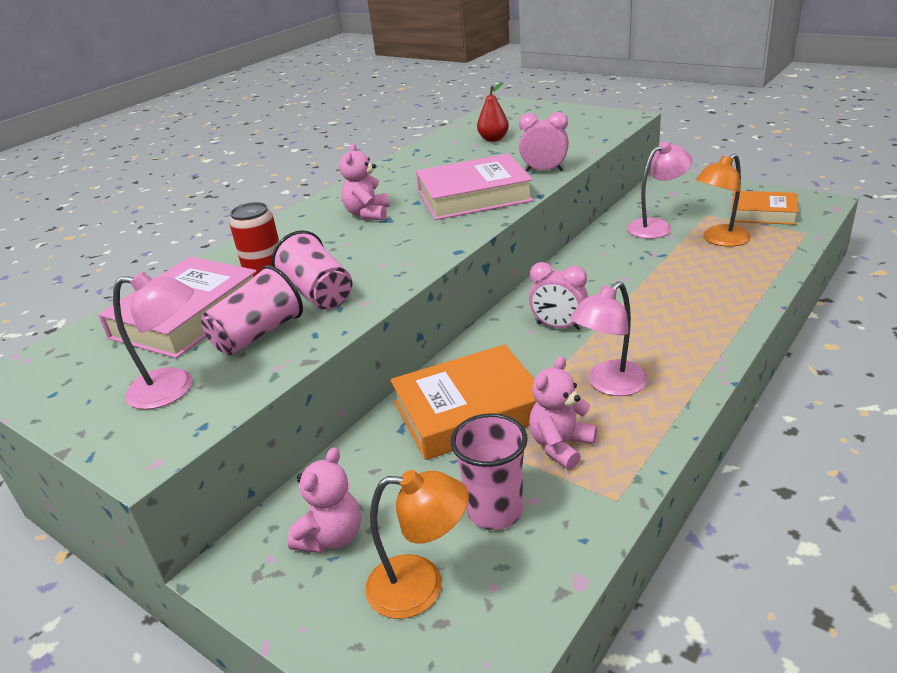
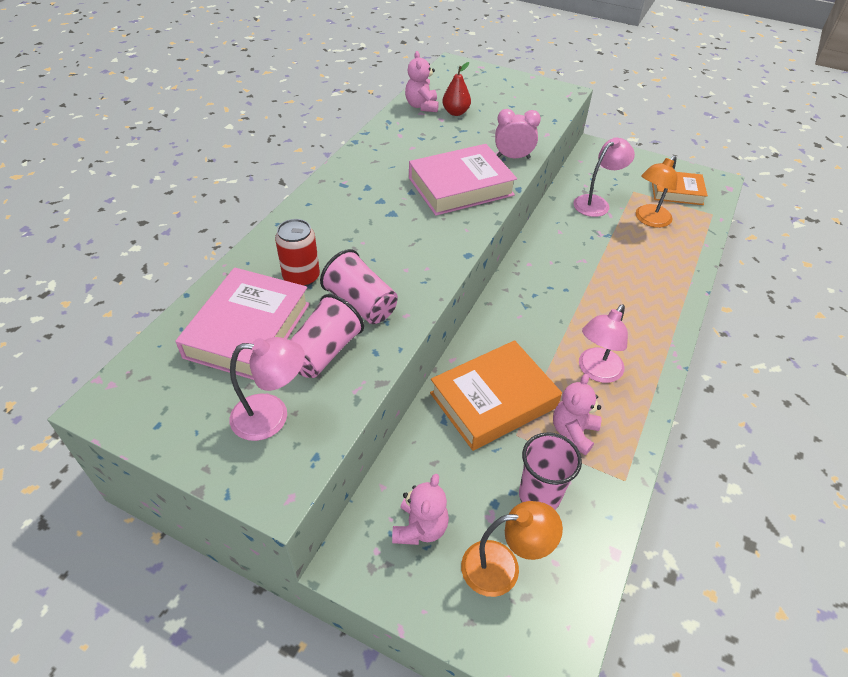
camera: 15 degrees left, 15 degrees up
pink teddy bear [339,143,389,220] -> pink teddy bear moved to [405,51,439,112]
pink clock [529,262,588,330] -> none

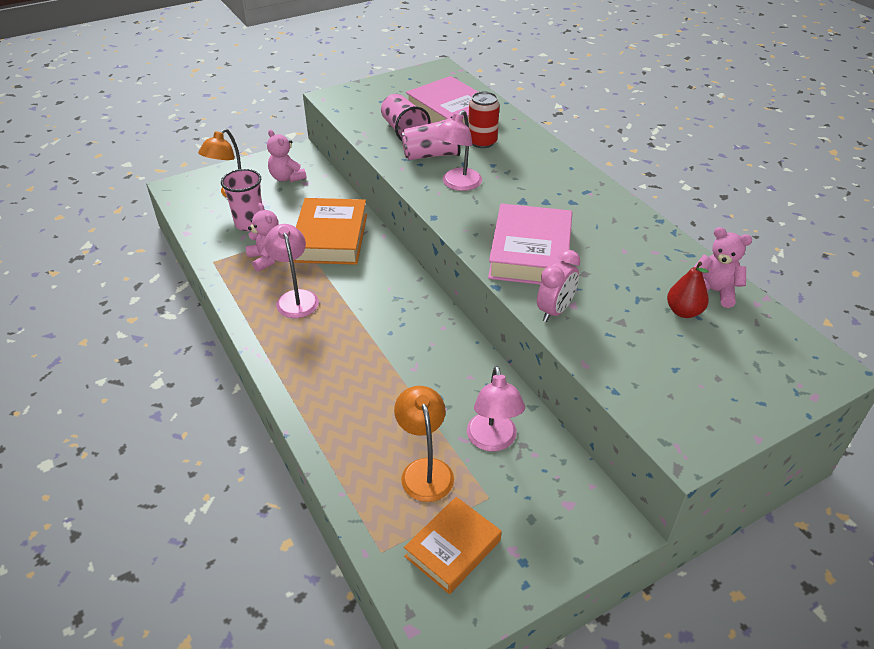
camera: 125 degrees right, 5 degrees down
pink lamp [230,337,305,441] -> pink lamp moved to [433,110,482,191]

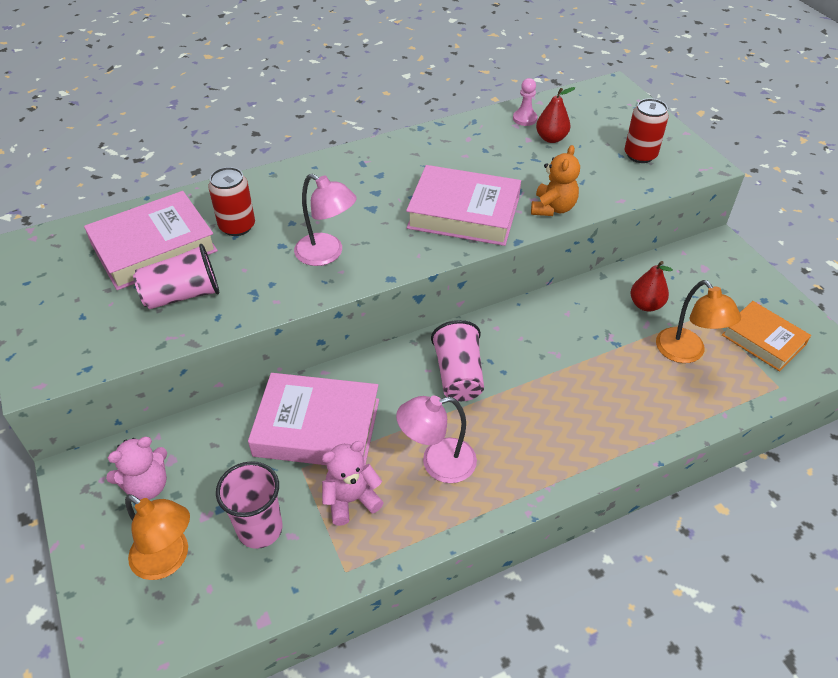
camera: 85 degrees left, 5 degrees up
orange book [293,198,367,265] -> pink book [248,373,379,466]
orange lamp [394,386,454,502] -> orange lamp turned 105 degrees counterclockwise [656,280,741,363]
pink cup [401,116,460,160] -> pink cup moved to [431,320,484,401]
pink lamp [467,366,525,451] -> red pear [631,261,673,312]
pink clock [537,250,580,322] -> orange teddy bear [531,145,580,216]
pink teddy bear [694,227,752,308] -> pink pawn [513,78,537,126]
none -> red can [624,98,669,163]

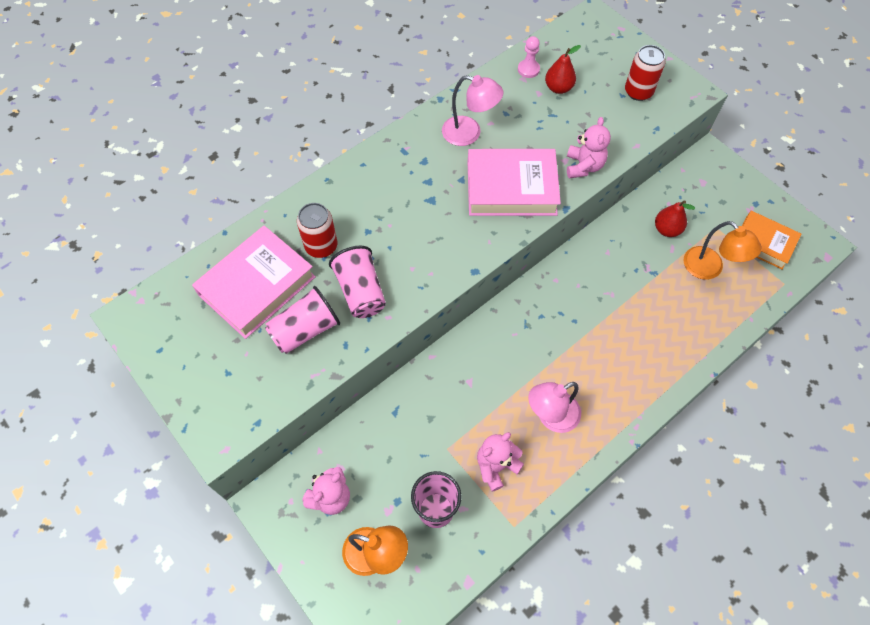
camera: 15 degrees left, 15 degrees up
pink book [248,373,379,466] -> none
pink lamp [294,174,357,266] -> pink lamp moved to [442,75,503,146]
pink cup [431,320,484,401] -> pink cup moved to [329,246,386,318]
orange teddy bear [531,145,580,216] -> pink teddy bear [567,117,611,178]

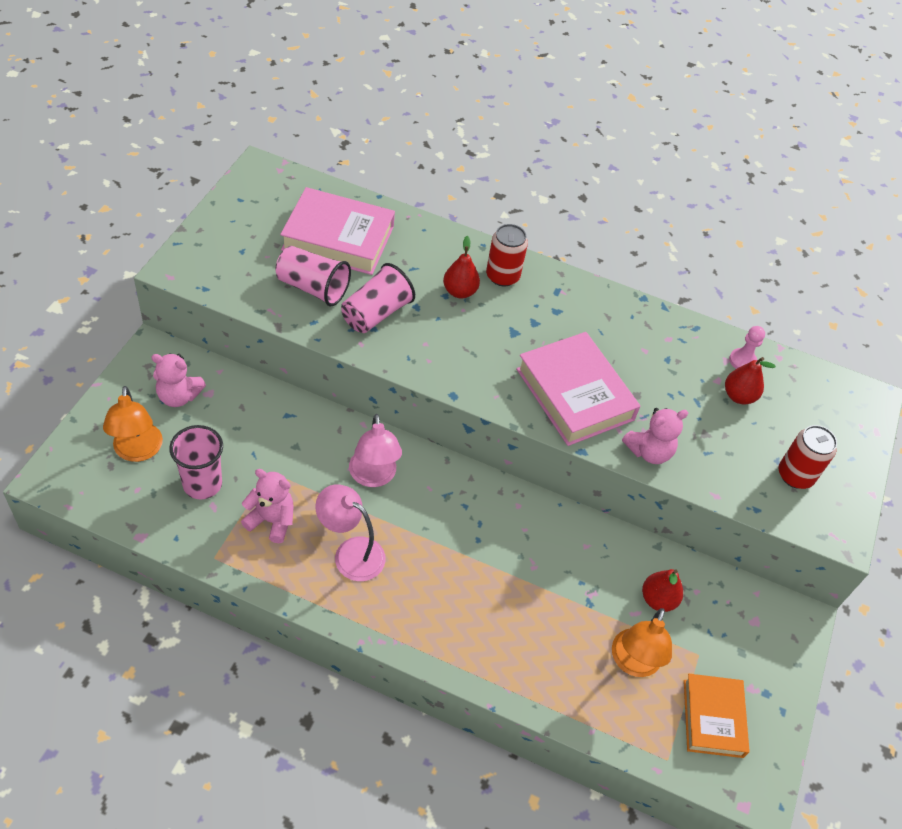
camera: 55 degrees right, 10 degrees down
red can [297,203,338,258] -> red can moved to [486,224,528,287]
pink lamp [442,75,503,146] -> pink lamp moved to [349,414,402,487]
none -> red pear [443,236,480,298]

